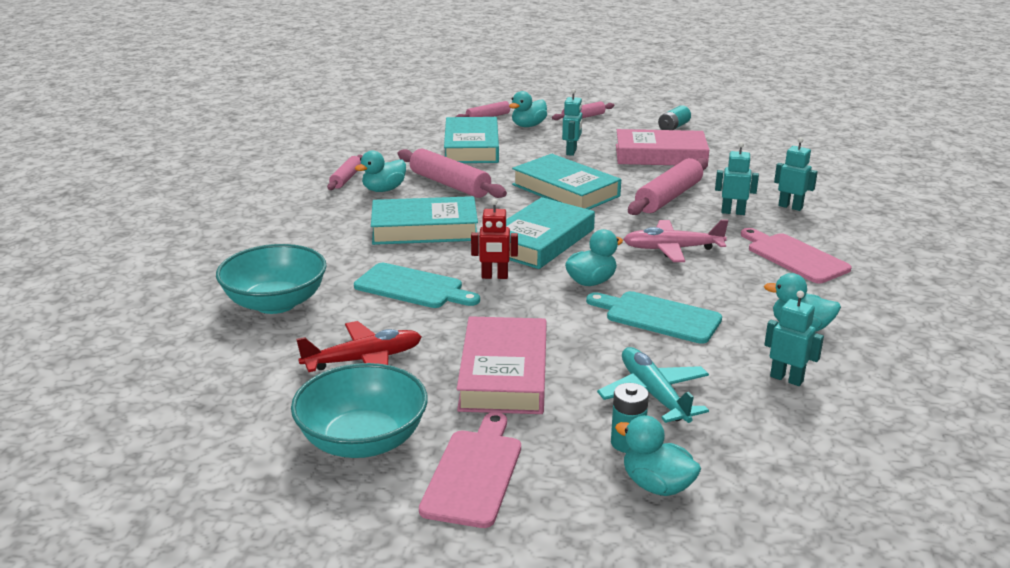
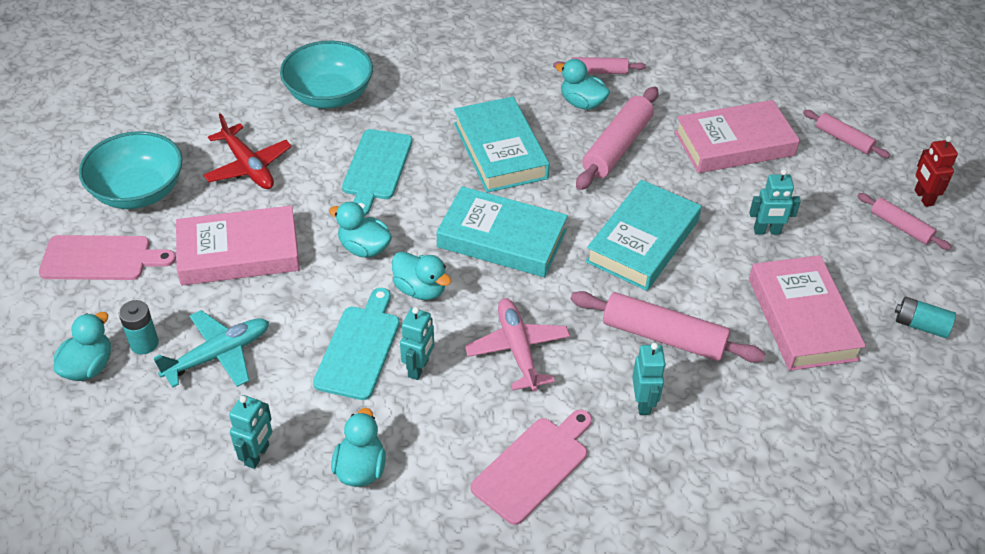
camera: 75 degrees right, 20 degrees up
turquoise book [444,117,499,163] -> pink book [674,100,800,173]
red robot [471,199,518,279] -> red robot moved to [915,136,958,207]
turquoise duck [509,91,547,127] -> turquoise duck moved to [329,202,392,258]
turquoise robot [774,137,818,211] -> turquoise robot moved to [400,307,434,380]

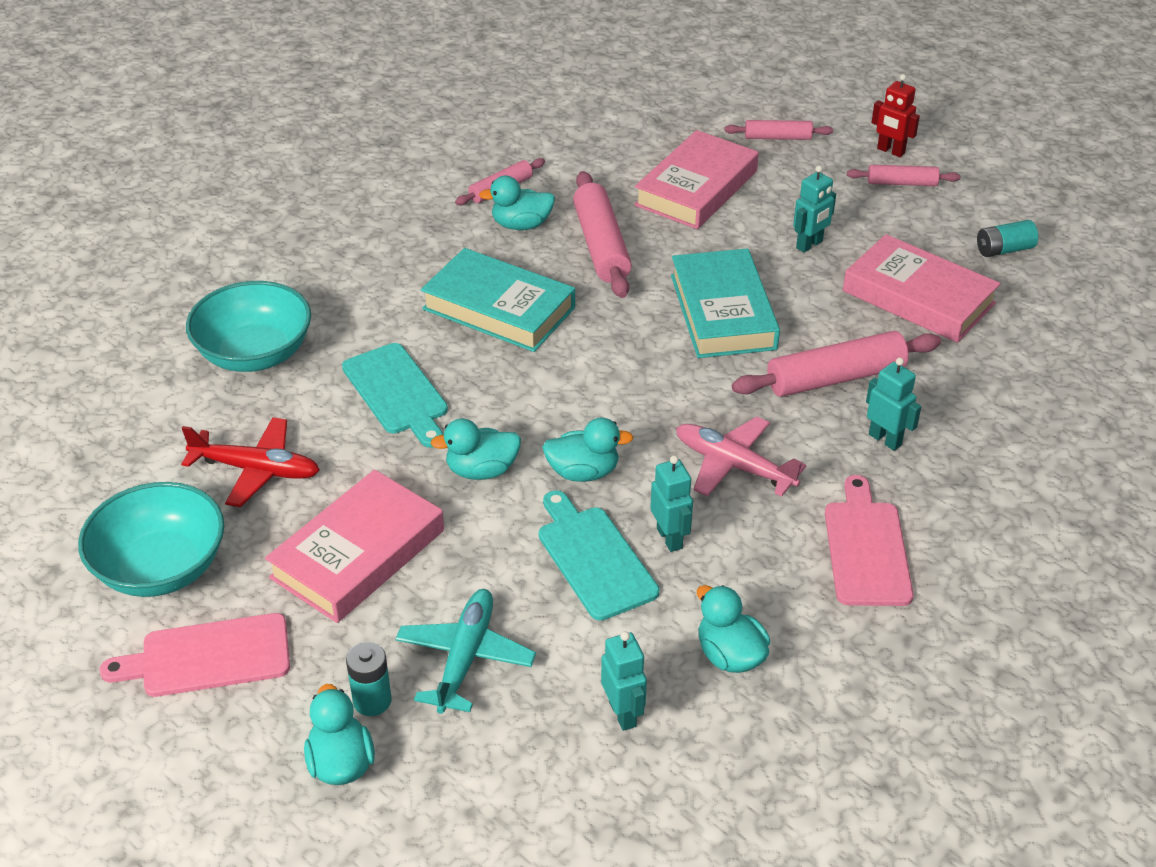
camera: 40 degrees left, 5 degrees down
pink cutting board [39,235,176,280] -> pink cutting board turned 150 degrees counterclockwise [99,613,290,697]
turquoise book [437,186,568,277] -> none

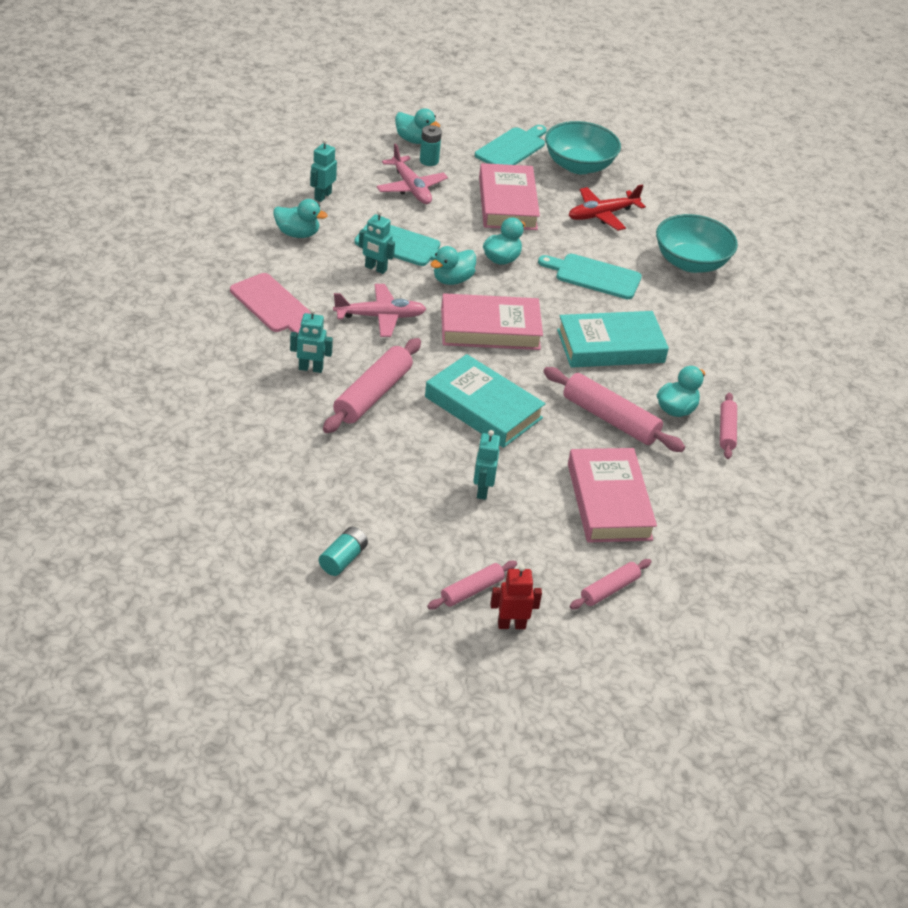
camera: 135 degrees right, 0 degrees up
pink cutting board [99,613,290,697] -> turquoise cutting board [475,125,547,165]
turquoise plane [395,589,536,714] -> pink plane [376,143,448,204]
turquoise robot [601,631,647,731] -> turquoise robot turned 90 degrees clockwise [310,139,337,202]
pink book [843,234,1001,343] -> pink book moved to [441,293,543,350]

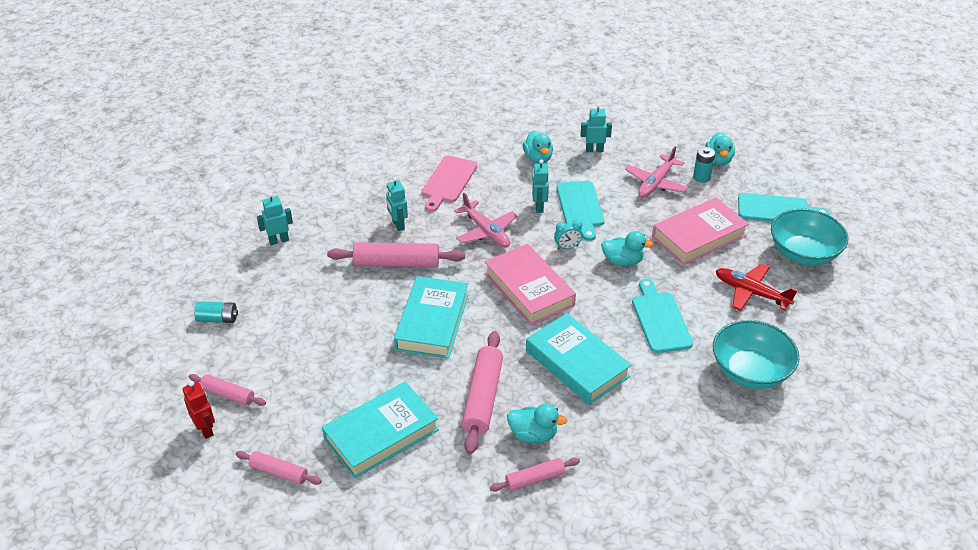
camera: 65 degrees right, 0 degrees up
turquoise duck [431,246,476,285] -> turquoise clock [554,219,583,250]
turquoise robot [473,430,500,500] -> turquoise robot moved to [257,193,293,245]
pink book [568,448,657,543] -> turquoise book [322,382,439,478]

